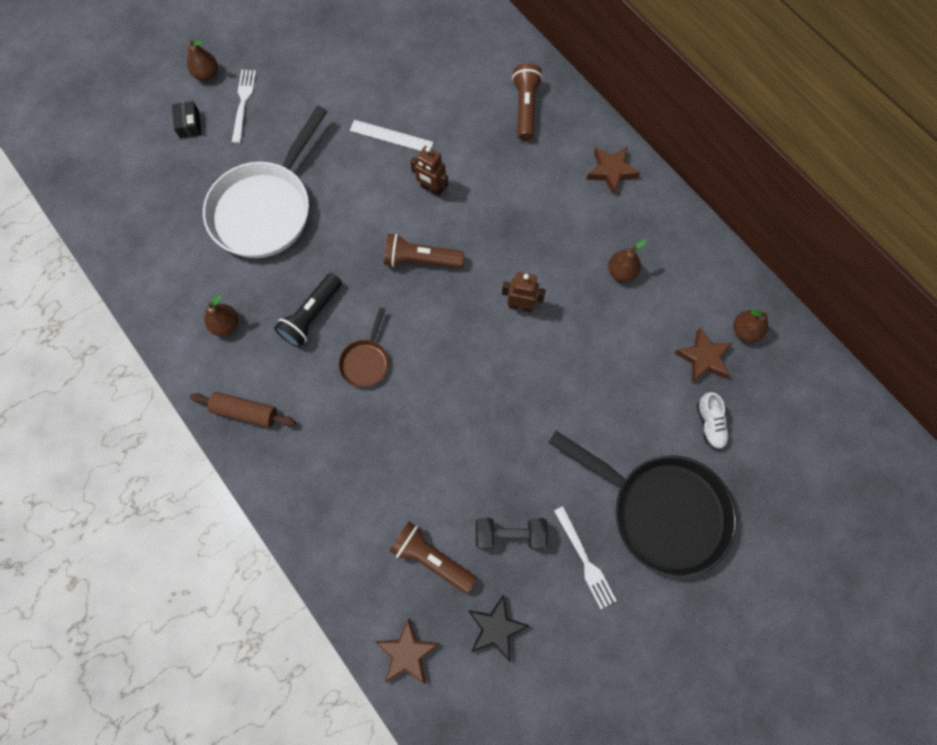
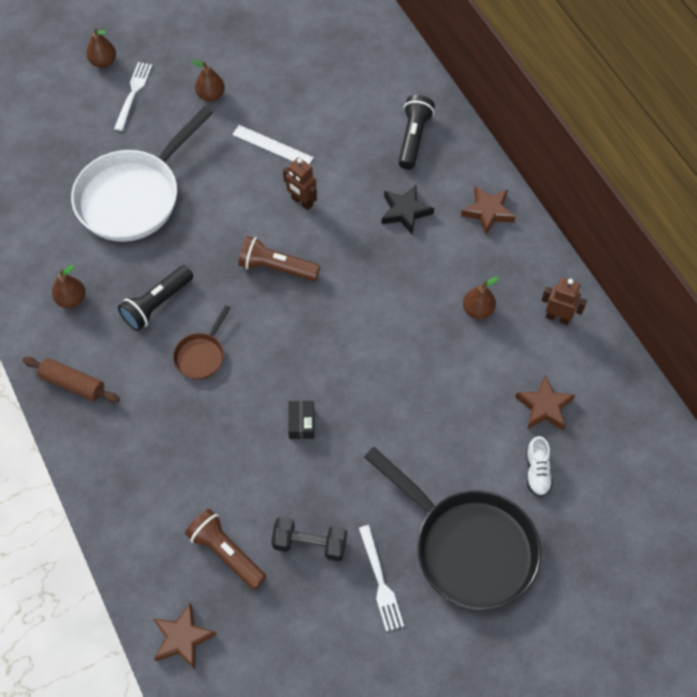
camera: 10 degrees right, 10 degrees down
black box [172,101,201,139] -> black box moved to [288,401,314,439]
black star [468,595,529,661] -> black star moved to [382,185,434,234]
brown robot [502,272,546,312] -> brown robot moved to [541,277,587,325]
brown flashlight [512,63,543,141] -> black flashlight [398,95,435,170]
brown pear [734,309,768,343] -> brown pear moved to [191,60,225,102]

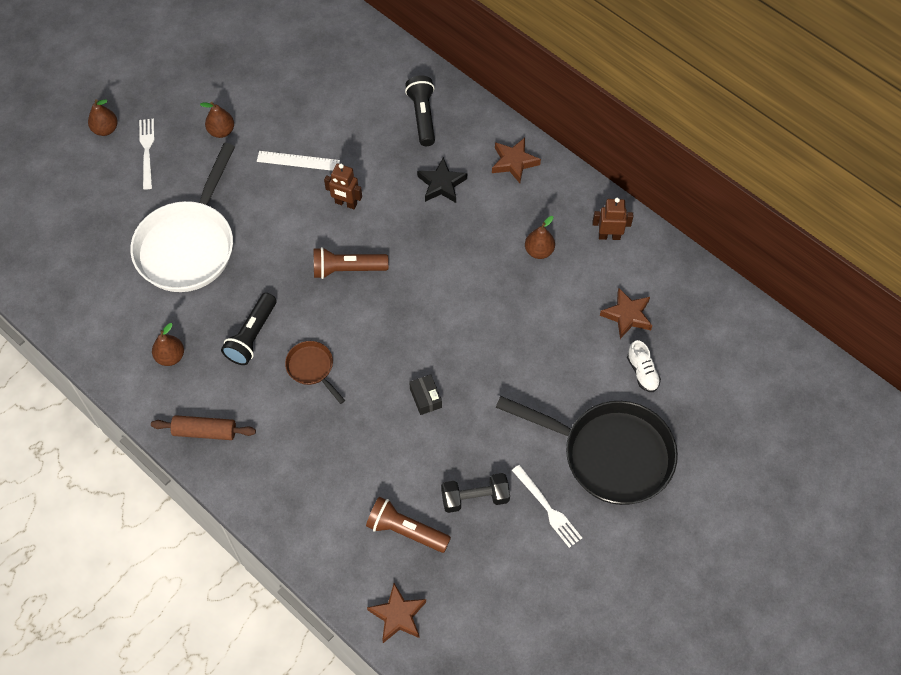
camera: 20 degrees left, 0 degrees up
brown pan [173,305,230,380] -> brown pan turned 135 degrees clockwise [285,341,345,404]

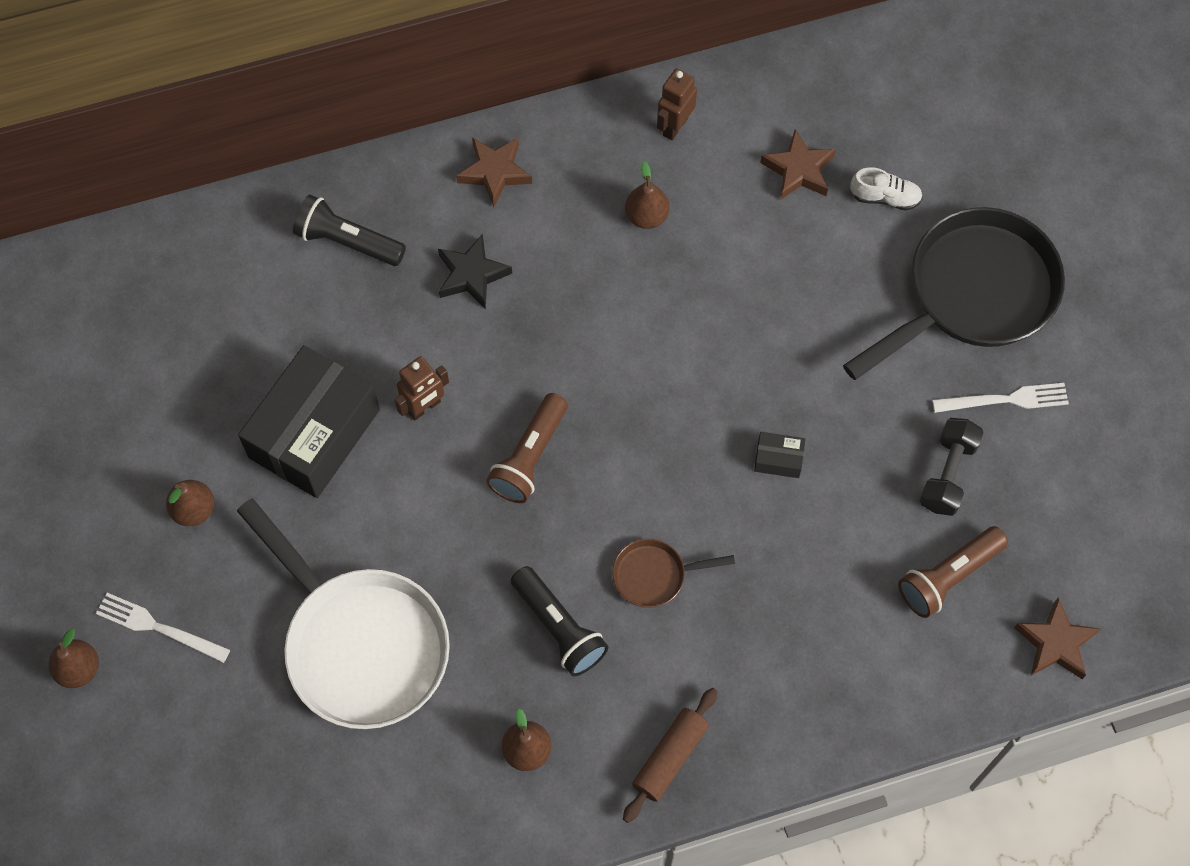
camera: 60 degrees left, 5 degrees up
white ruler [257,151,340,171] -> black box [238,345,380,498]

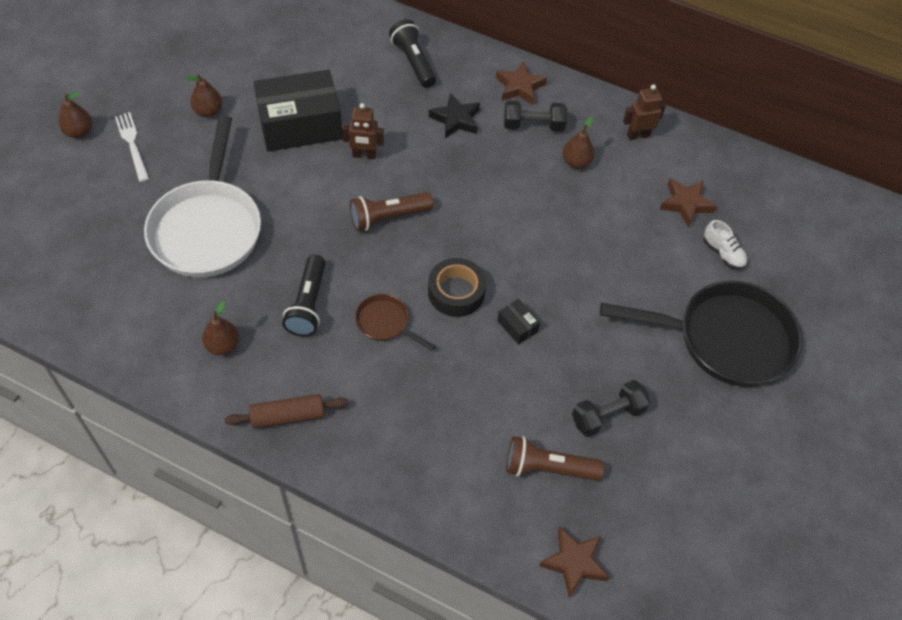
camera: 40 degrees right, 10 degrees down
white fork [932,383,1069,413] -> none
none -> black tape [428,258,486,317]
none -> black dumbbell [504,101,567,132]

